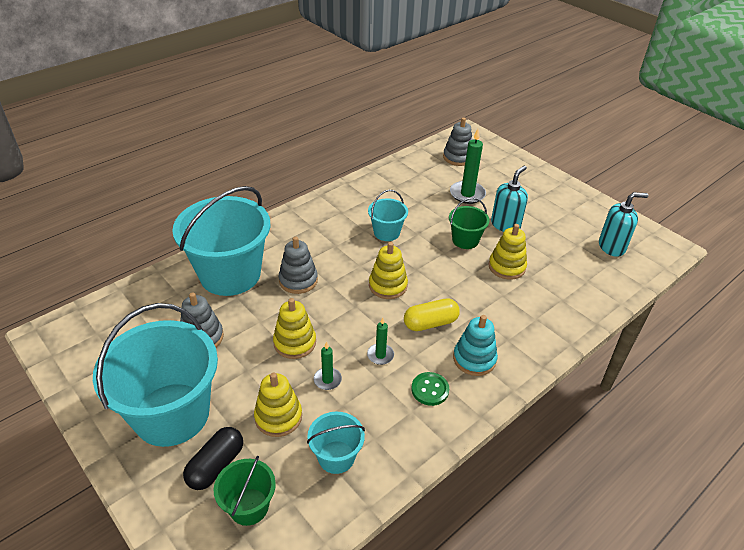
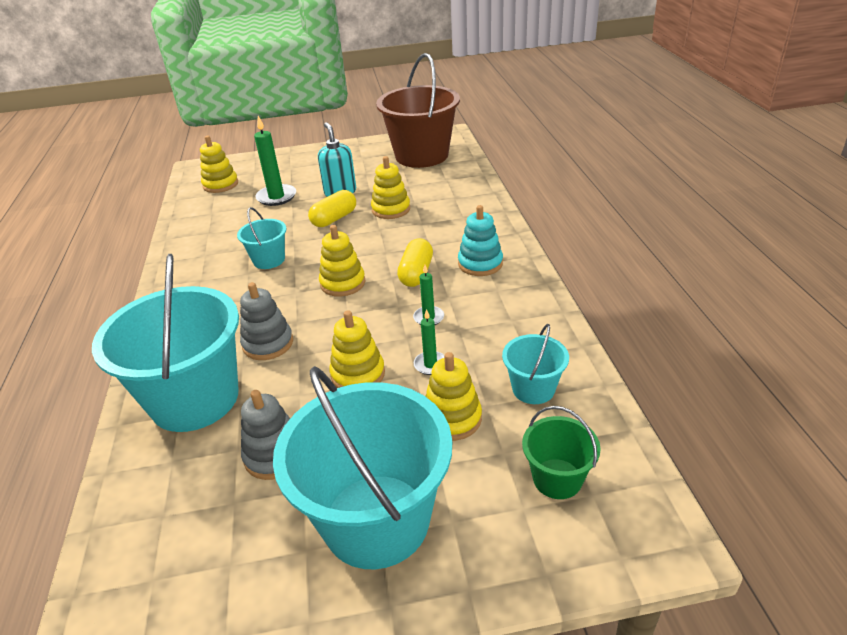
camera: 55 degrees left, 5 degrees down
black capsule [183,427,243,490] -> none
green button [411,372,449,406] -> none
grey stacking toy [443,117,473,166] -> yellow stacking toy [200,136,238,193]
green bucket [449,197,490,249] -> yellow capsule [308,190,356,227]
turquoise soap dispenser [599,192,648,257] -> brown bucket [376,53,460,168]

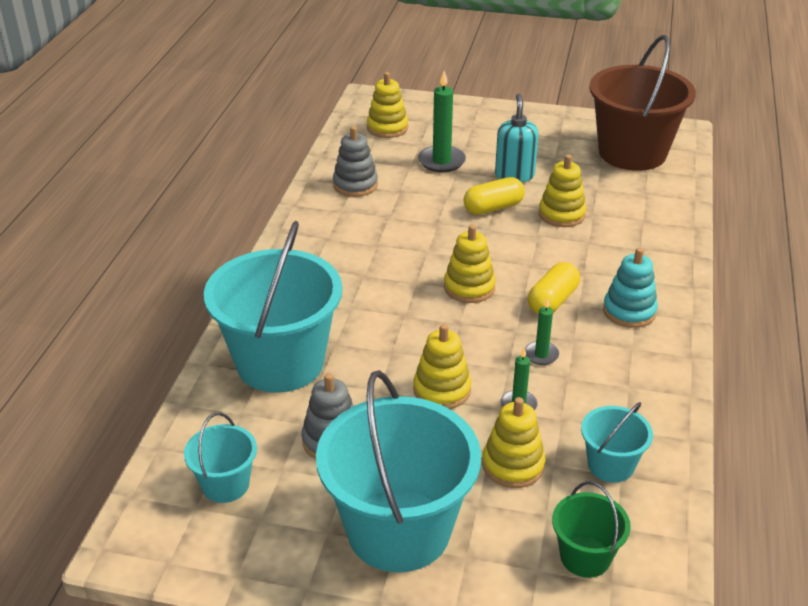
camera: 20 degrees right, 0 degrees up
turquoise bucket [237,207,286,269] -> turquoise bucket moved to [184,412,257,503]
grey stacking toy [240,282,293,360] -> grey stacking toy moved to [333,126,378,197]

